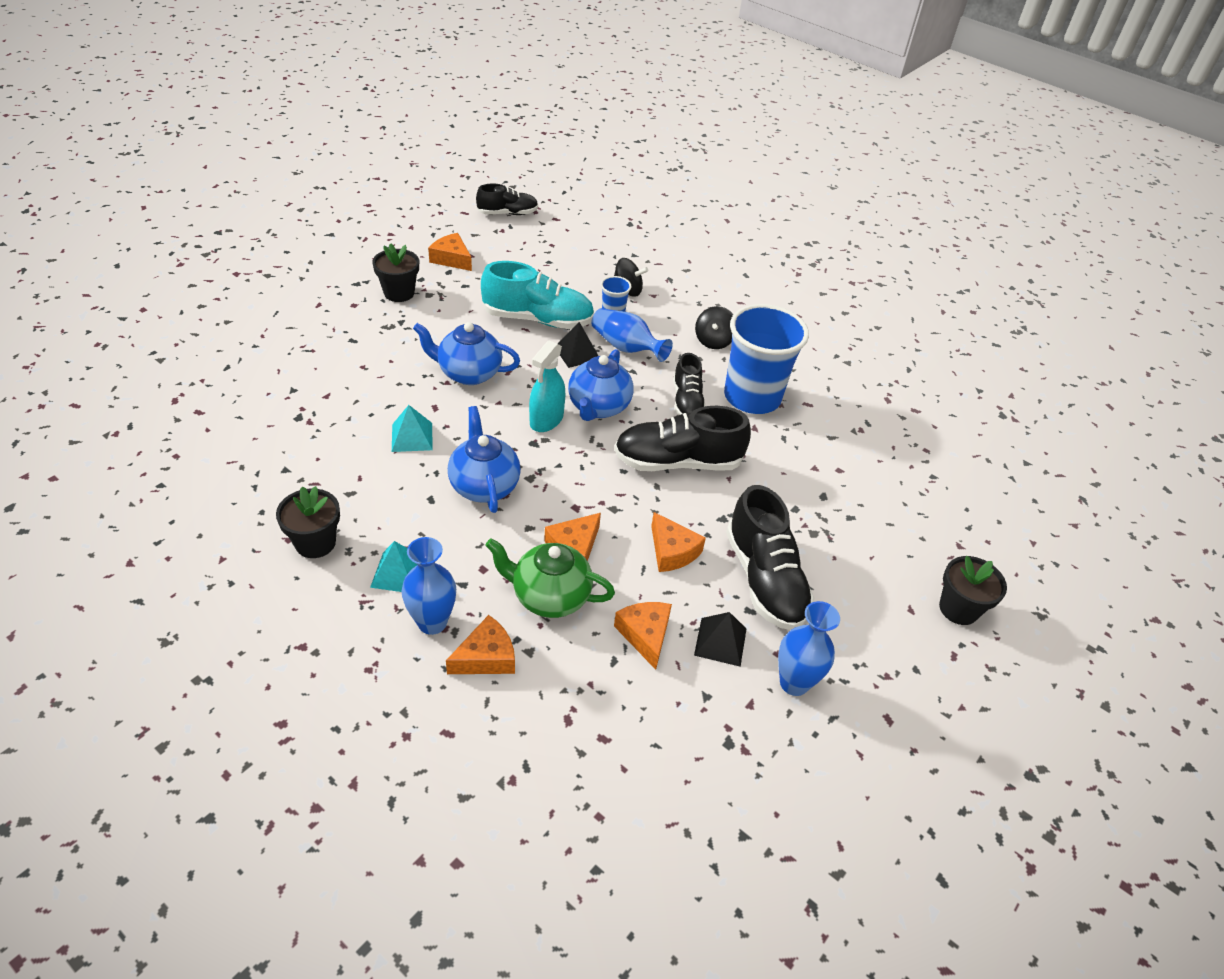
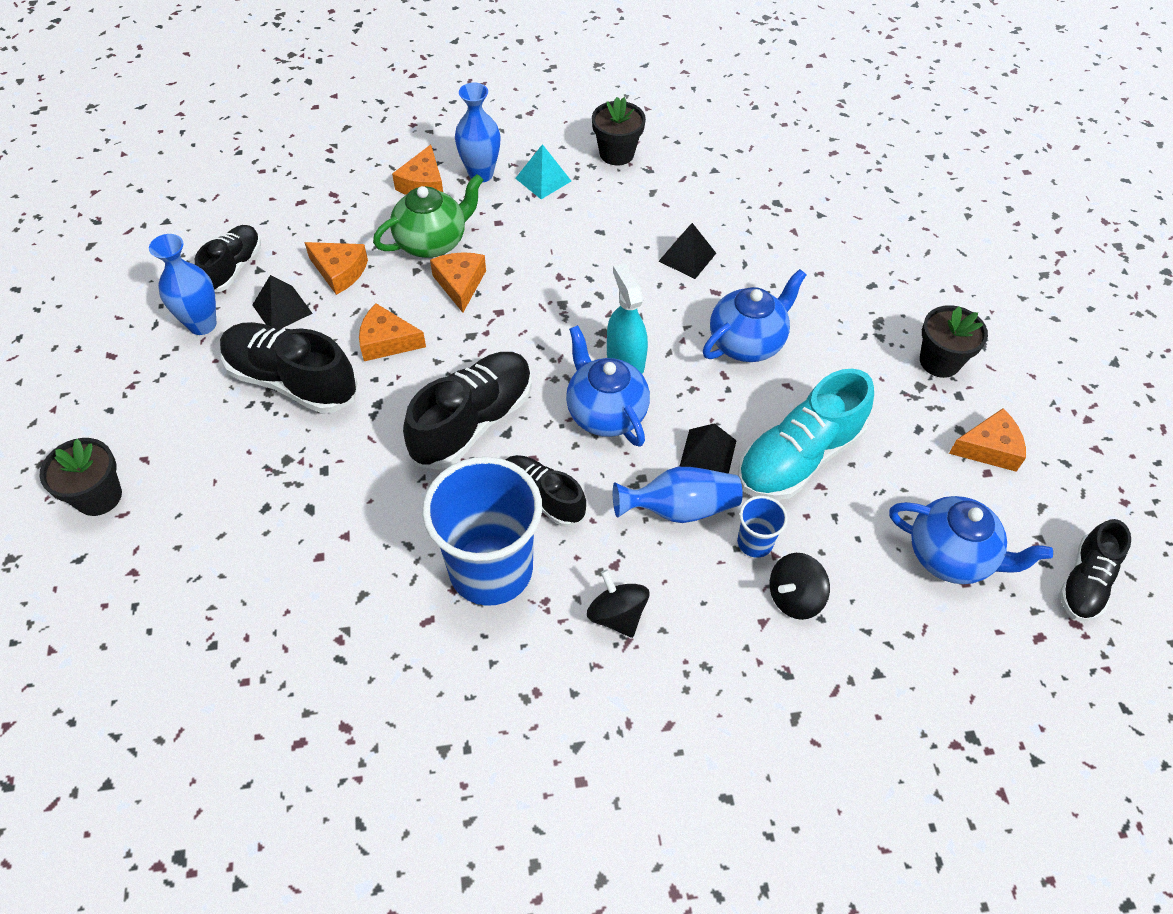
camera: 135 degrees right, 10 degrees up
turquoise pyramid [392,405,433,452] -> black pyramid [658,223,716,279]
blue teapot [448,406,521,513] -> blue teapot moved to [889,496,1053,584]
none -> black shoe [195,225,261,292]

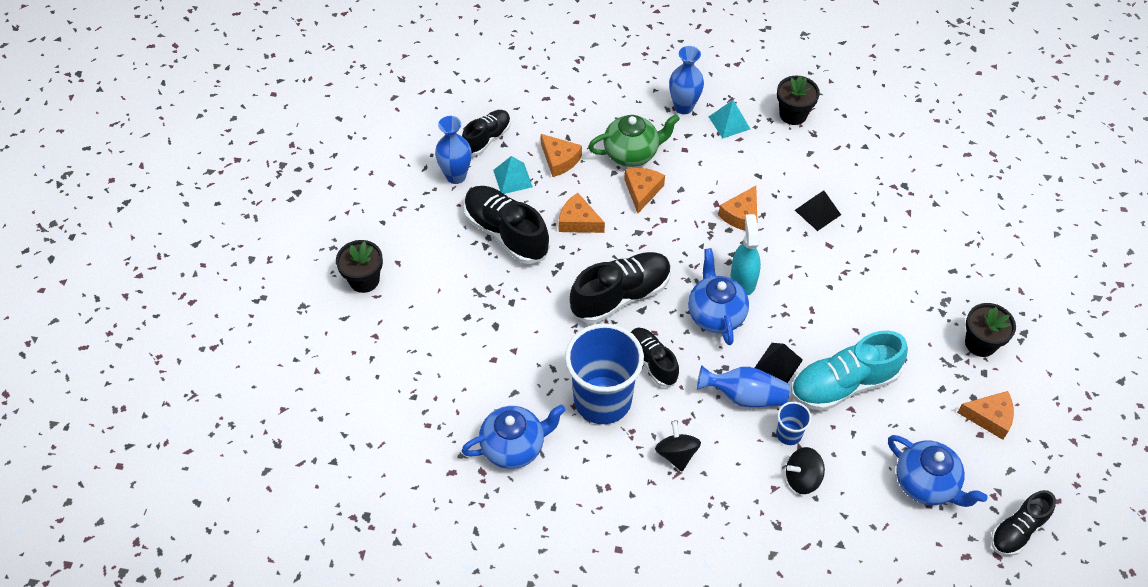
camera: 20 degrees right, 0 degrees up
black pyramid [252,275,313,329] -> turquoise pyramid [493,156,533,194]
orange cheese [392,145,443,195] -> orange cheese moved to [718,186,757,230]
blue teapot [703,269,807,362] -> blue teapot moved to [462,405,566,469]

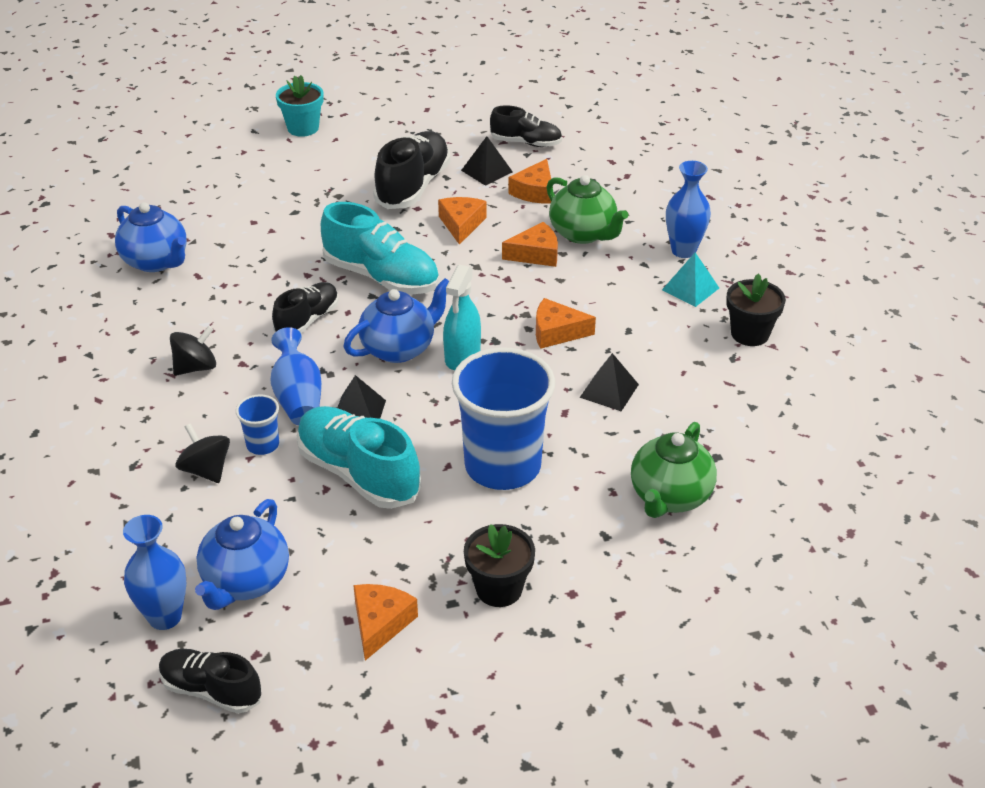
camera: 65 degrees right, 15 degrees down
black flower pot [336,240,383,293] -> turquoise flower pot [276,75,323,137]
blue vase [435,116,471,184] -> blue vase moved to [123,515,186,630]
turquoise pyramid [493,156,533,194] -> black pyramid [461,136,513,186]
blue cup [565,323,644,424] -> blue cup moved to [452,347,555,490]
black shoe [570,252,671,324] -> turquoise shoe [321,202,439,295]
turquoise spray bottle [730,214,761,295] -> turquoise spray bottle turned 135 degrees clockwise [443,265,481,370]
orange cheese [957,391,1014,440] -> orange cheese turned 150 degrees counterclockwise [353,584,418,661]
none -> green teapot [631,422,717,518]

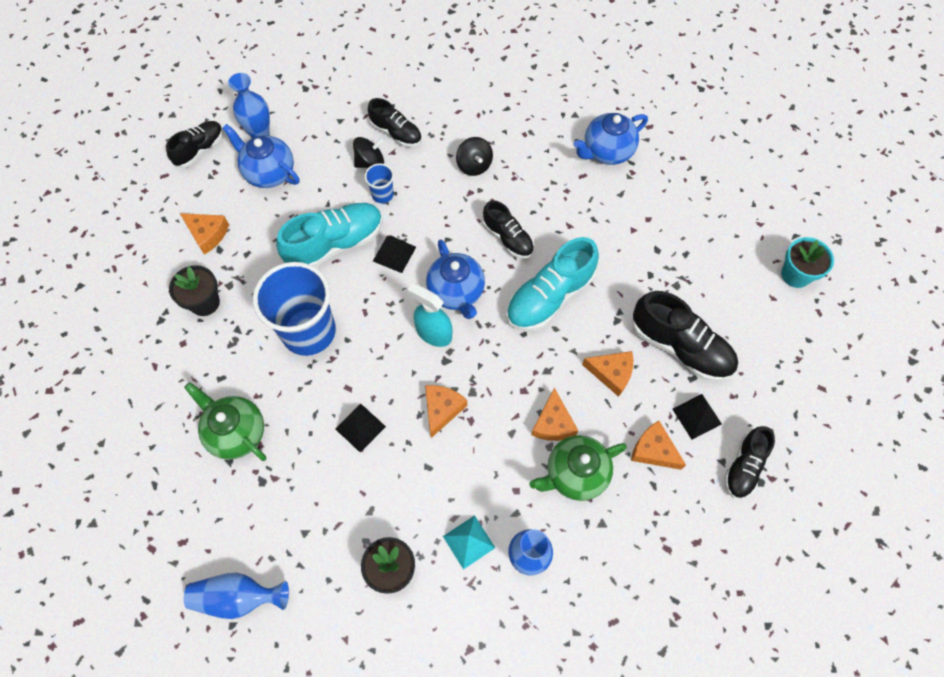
camera: 105 degrees right, 25 degrees up
blue vase [270,327,322,425] -> blue vase moved to [184,573,289,619]
none -> black shoe [368,98,422,147]

